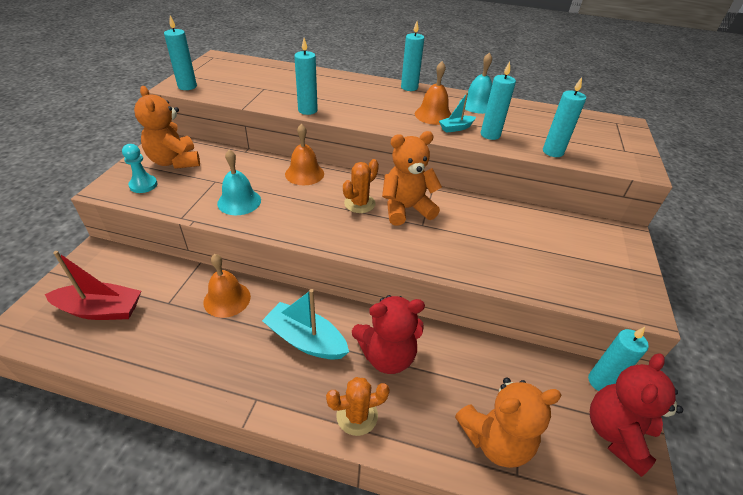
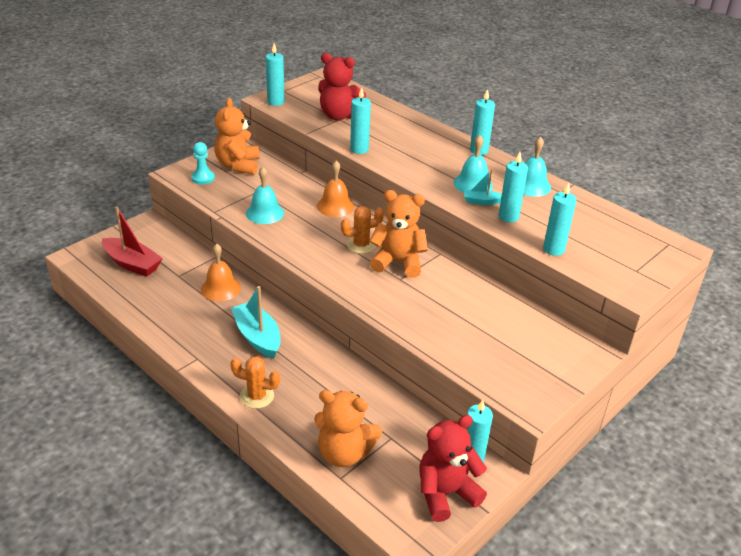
camera: 30 degrees right, 5 degrees down
red teddy bear [352,295,425,374] -> red teddy bear moved to [318,53,366,120]
orange bell [415,61,451,125] -> turquoise bell [454,135,493,193]

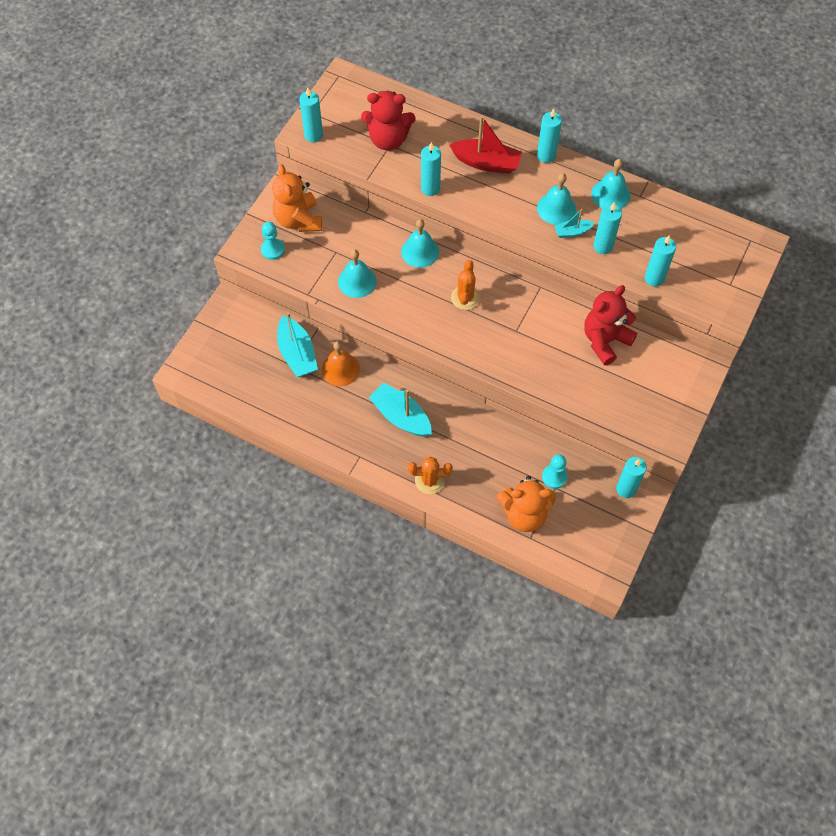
camera: 15 degrees left, 25 degrees up
red boat [102,207,163,277] -> red boat moved to [449,116,522,174]
orange bell [317,160,354,217] -> turquoise bell [401,219,439,268]
orange cactus [341,206,384,254] -> orange cactus turned 45 degrees counterclockwise [451,260,480,310]
orange teddy bear [369,190,428,278] -> none
red teddy bear [420,415,487,522] -> red teddy bear moved to [584,285,637,365]
none -> turquoise boat [277,312,318,377]
none -> turquoise pawn [542,454,568,489]

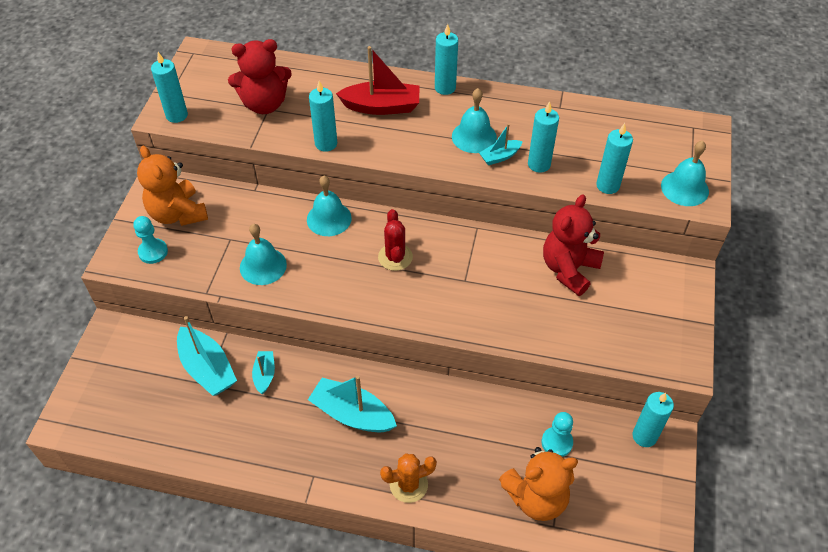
camera: 15 degrees left, 10 degrees down
orange bell [322,341,360,387] -> turquoise boat [252,351,275,394]
orange cactus [451,260,480,310] -> red cactus [378,209,413,271]
turquoise bell [591,159,630,209] -> turquoise bell moved to [661,141,709,206]

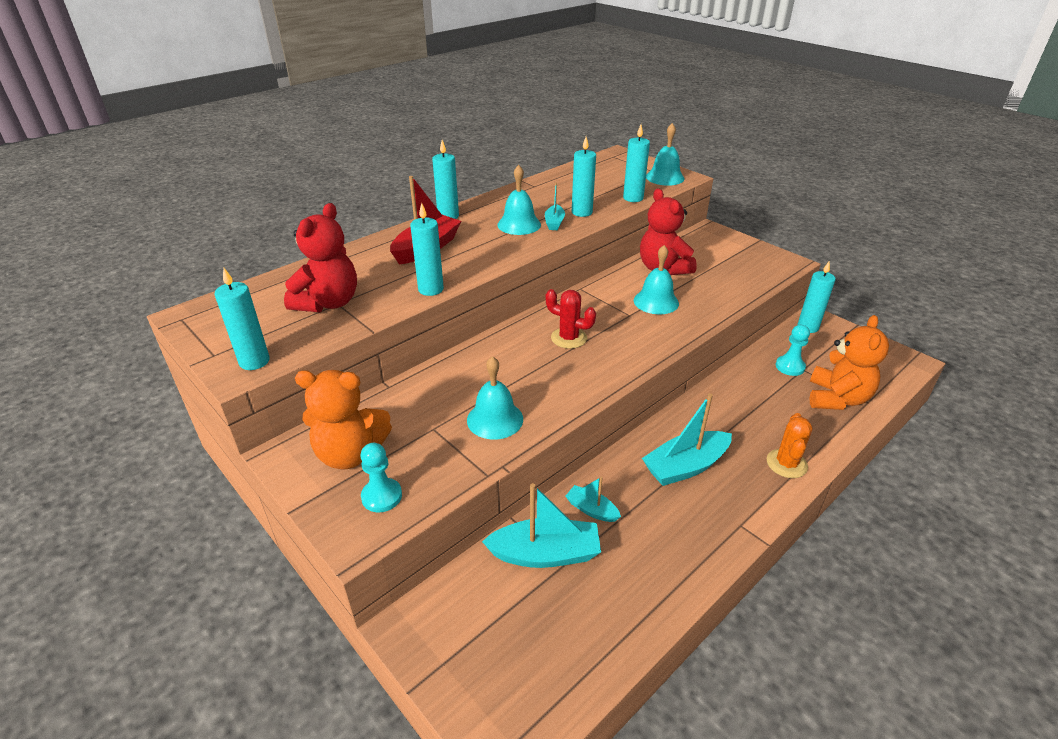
camera: 55 degrees left, 15 degrees down
turquoise bell [307,176,352,236] -> turquoise bell moved to [634,245,679,314]

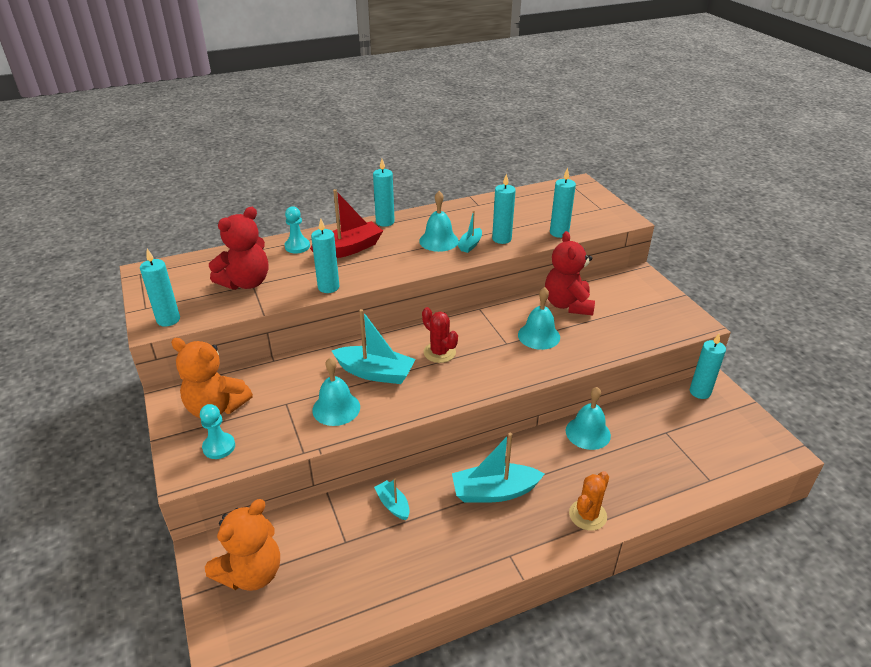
camera: 20 degrees right, 0 degrees up
turquoise boat [482,483,601,568] -> turquoise boat moved to [332,309,415,384]
turquoise bell [646,123,684,186] -> turquoise bell moved to [566,387,611,450]
turquoise pawn [776,325,810,376] -> turquoise pawn moved to [284,206,310,253]
orange teddy bear [809,315,889,410] -> orange teddy bear moved to [205,499,280,591]

